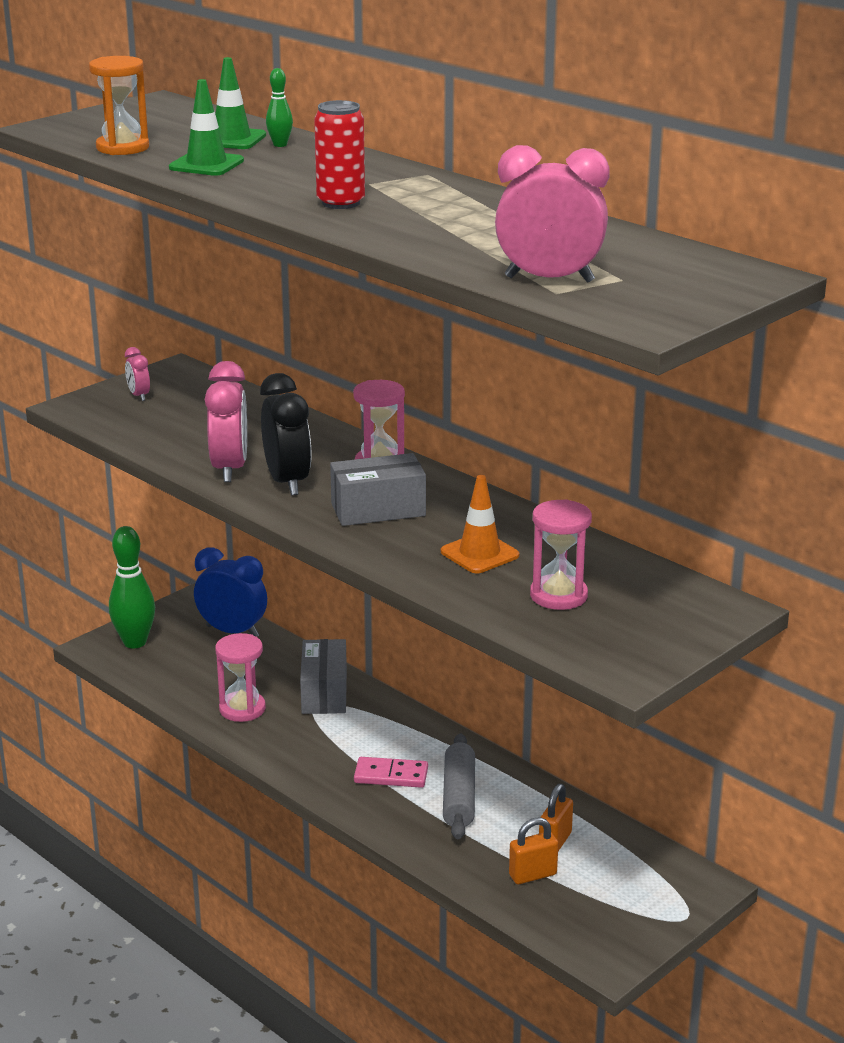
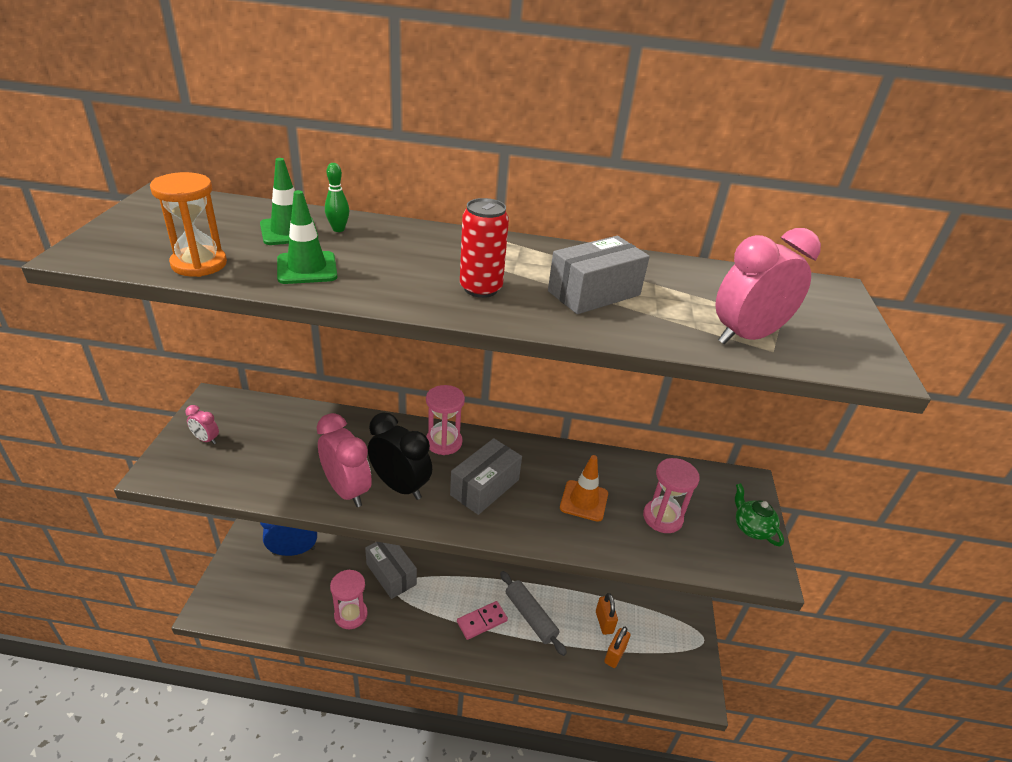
camera: 40 degrees left, 10 degrees up
green bowling pin [109,526,155,648] -> none
none -> grey box [548,236,650,314]
none -> green teapot [735,483,784,547]

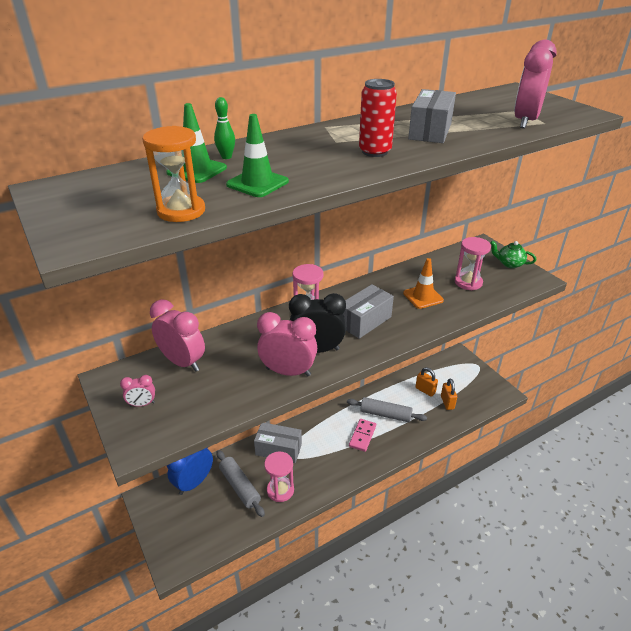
camera: 35 degrees left, 0 degrees up
grey box [450,438,522,515] -> grey box turned 45 degrees clockwise [343,284,394,339]
none -> pink clock [150,299,205,372]
none -> grey rolling pin [216,450,265,517]

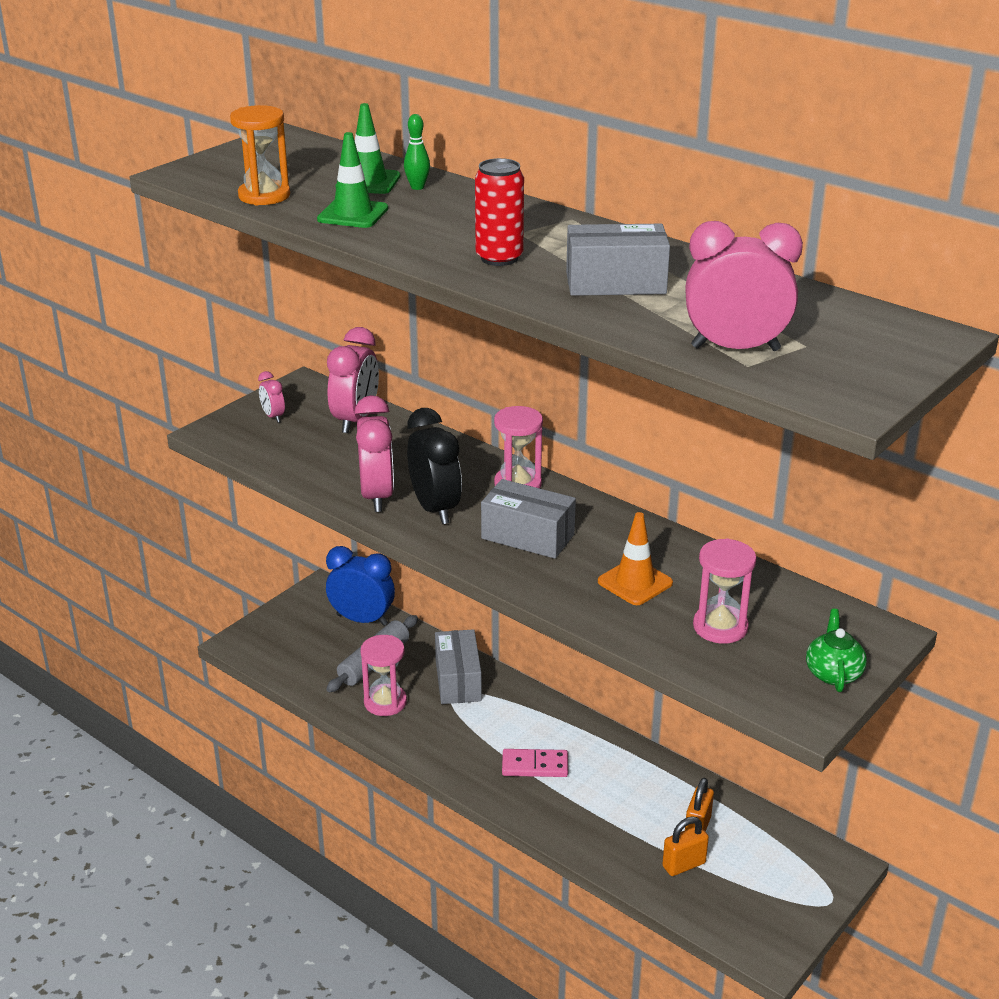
camera: 70 degrees right, 5 degrees down
grey rolling pin [347,397,427,422] -> none

